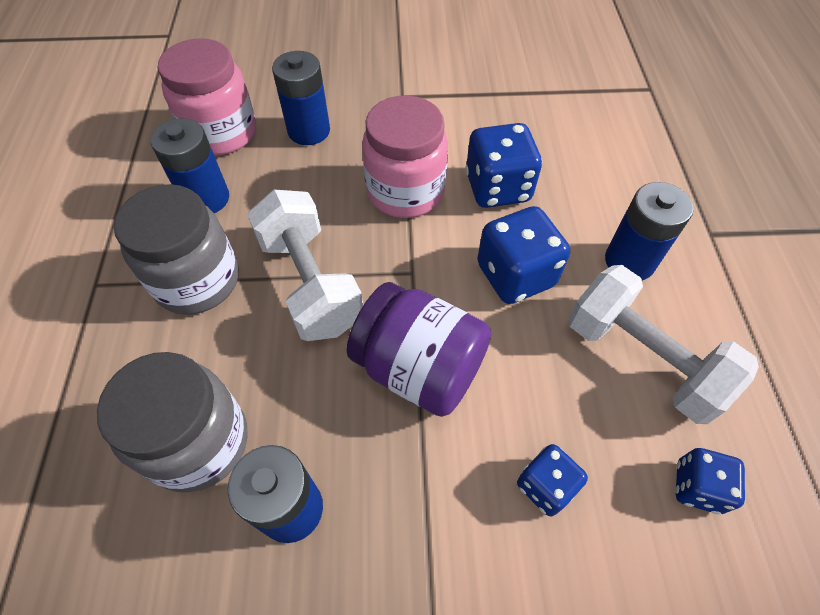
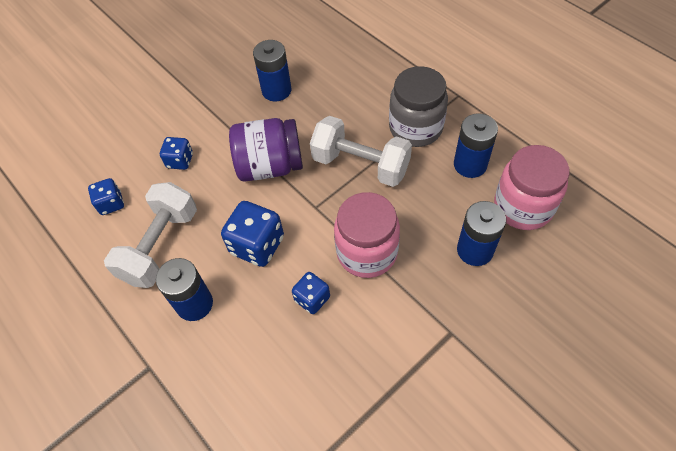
camera: 145 degrees right, 0 degrees up
grey jar [97,352,248,492] -> none
blue dice [465,123,542,208] -> blue dice [292,272,330,314], size x0.60
white dumbbell [568,265,759,424] -> white dumbbell turned 75 degrees counterclockwise [104,182,197,288]

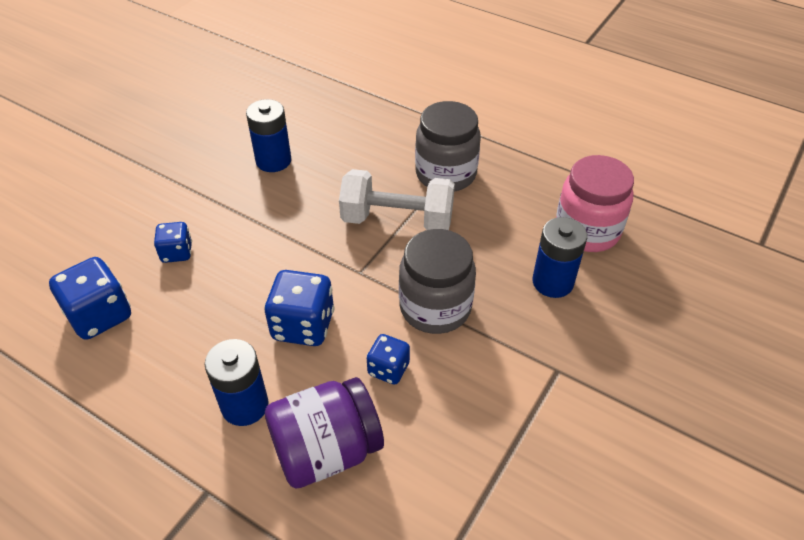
camera: 20 degrees left, 10 degrees down
blue dice [88,178,124,215] -> blue dice [49,257,131,340], size x1.67
white dumbbell [104,182,197,288] -> none
purple jar [229,118,303,182] -> purple jar moved to [265,377,384,489]
pink jar [334,192,400,278] -> grey jar [399,229,476,334]
blue battery [454,113,498,178] -> none

